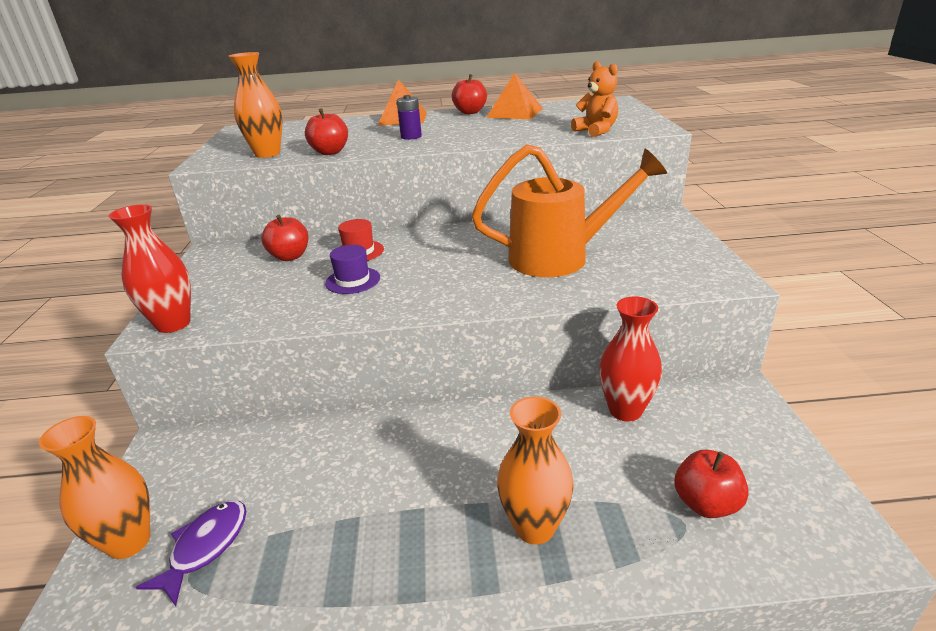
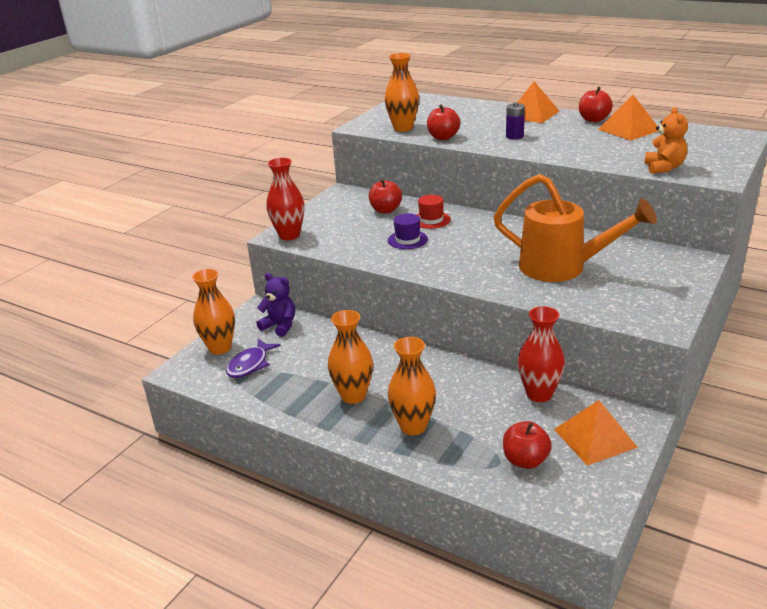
camera: 35 degrees right, 0 degrees up
purple fish [135,500,247,606] -> purple fish turned 150 degrees clockwise [226,339,281,378]
none -> purple teddy bear [256,273,295,337]
none -> orange vase [328,310,373,404]
none -> orange pyramid [554,400,638,466]

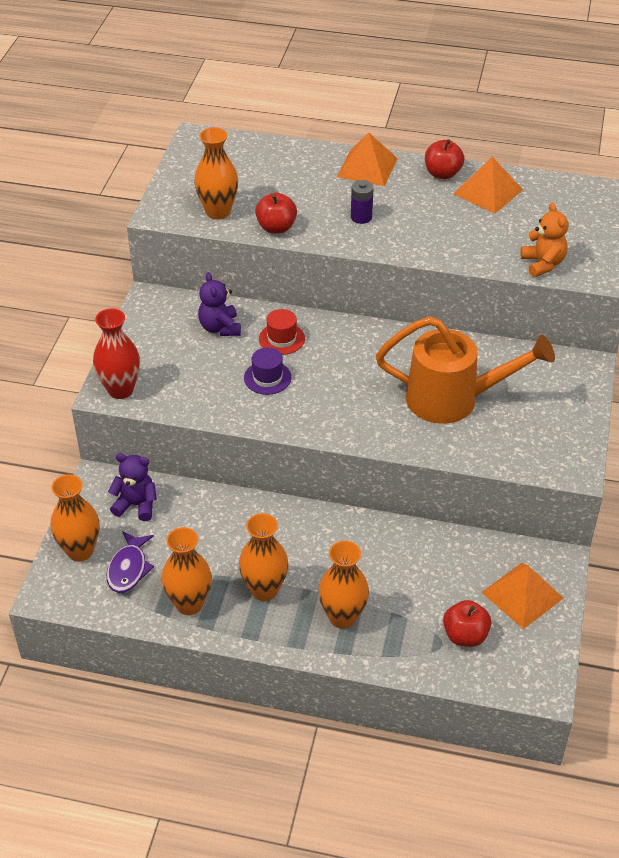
camera: 20 degrees left, 15 degrees up
red apple [369,179,402,213] -> purple teddy bear [198,272,241,336]
red vase [518,306,565,402] -> none
none -> orange vase [161,527,212,615]

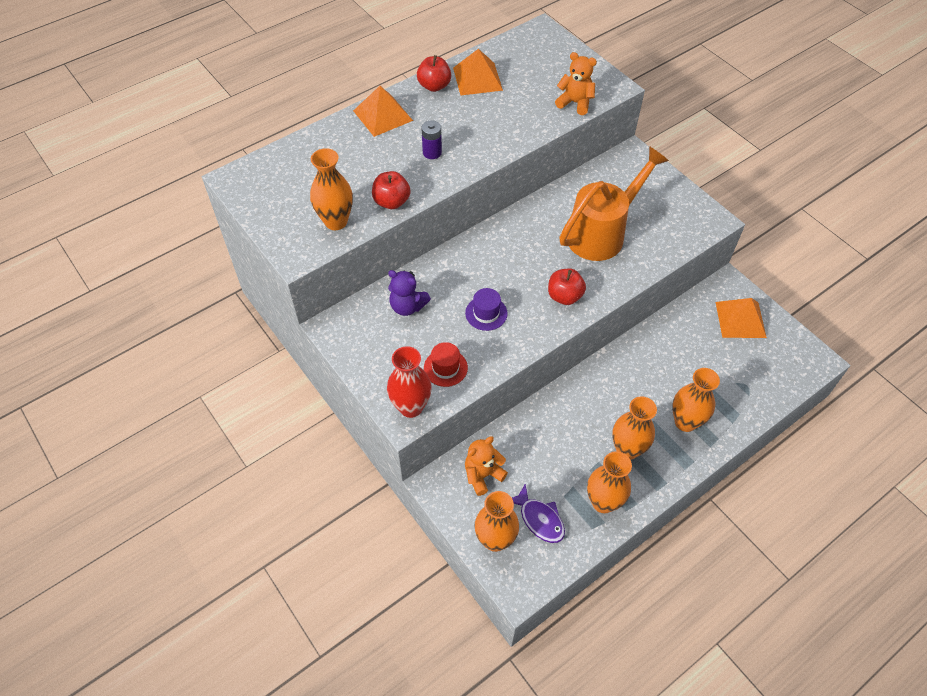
camera: 50 degrees left, 10 degrees up
purple teddy bear [108,453,157,521] -> orange teddy bear [465,436,508,496]
red hat [259,309,305,355] -> red hat moved to [424,342,468,387]
red apple [443,600,491,647] -> red apple moved to [548,268,586,305]

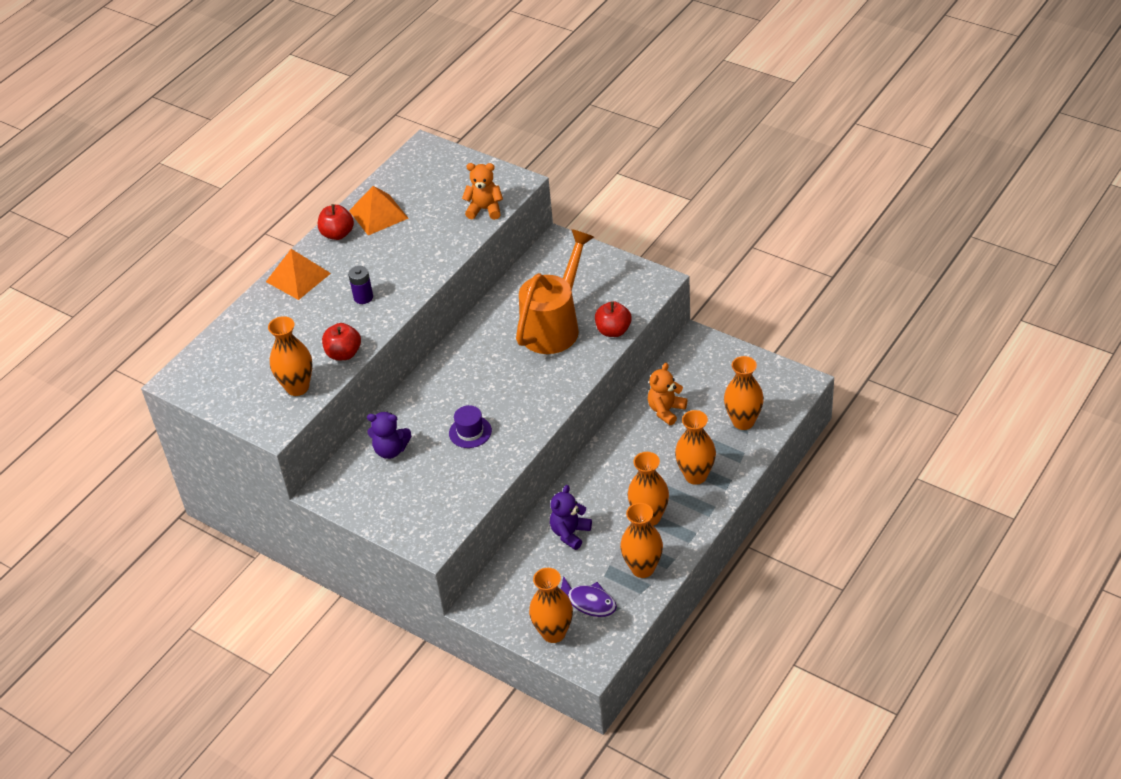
camera: 15 degrees left, 10 degrees down
red vase [387,346,432,418] -> none
red hat [424,342,468,387] -> none
orange teddy bear [465,436,508,496] -> orange teddy bear moved to [648,363,687,425]
red apple [548,268,586,305] -> red apple moved to [595,301,632,337]
orange pyramid [716,298,767,338] -> none
none -> purple teddy bear [550,485,592,550]
none -> orange vase [724,356,764,430]

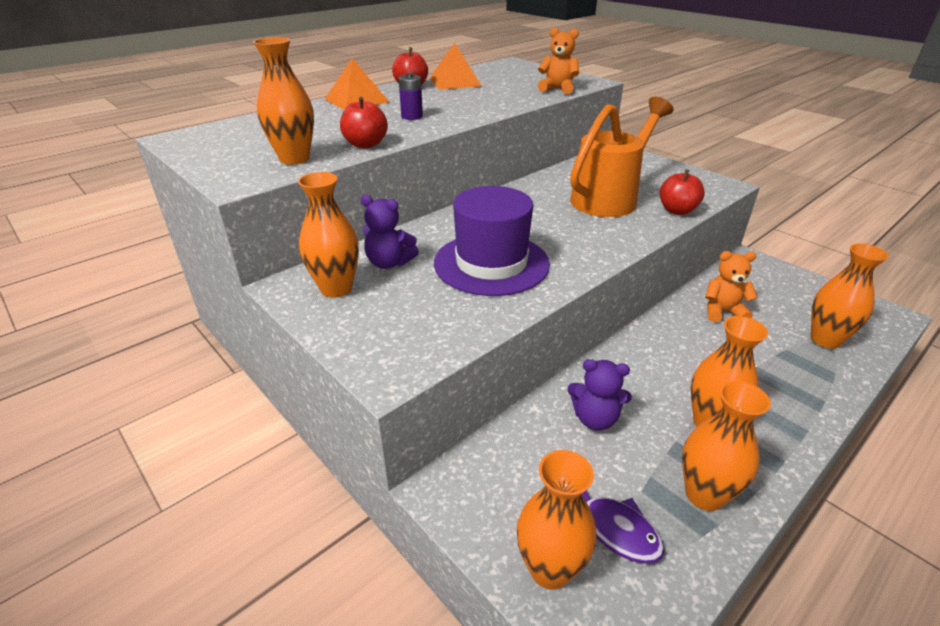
camera: 10 degrees right, 10 degrees down
purple hat [449,405,492,448] -> purple hat [434,186,550,296], size x2.12
purple teddy bear [550,485,592,550] -> purple teddy bear turned 120 degrees counterclockwise [567,359,632,431]
orange teddy bear [648,363,687,425] -> orange teddy bear turned 45 degrees clockwise [705,251,758,322]
orange vase [675,410,716,485] -> orange vase moved to [298,172,359,298]

